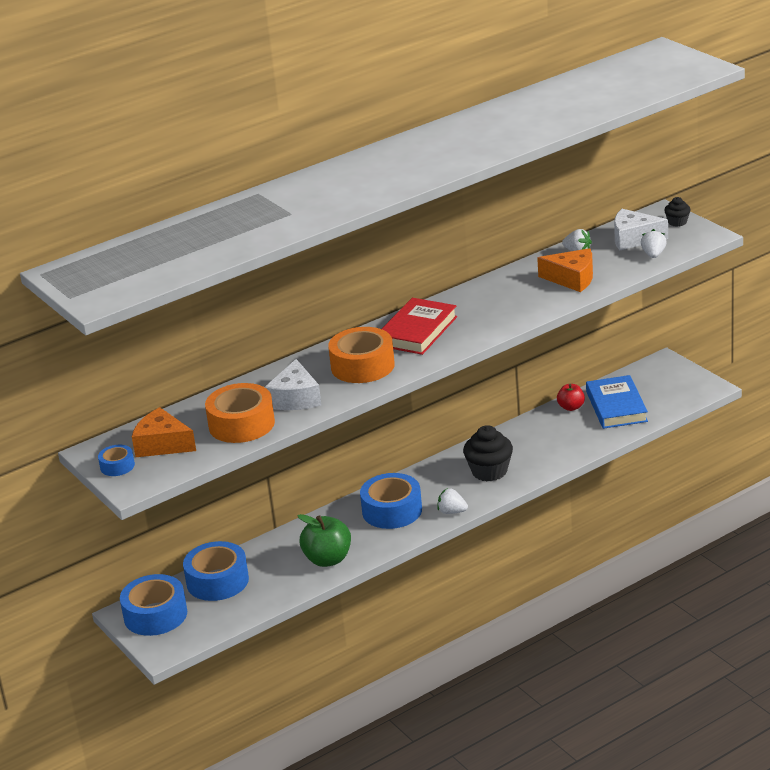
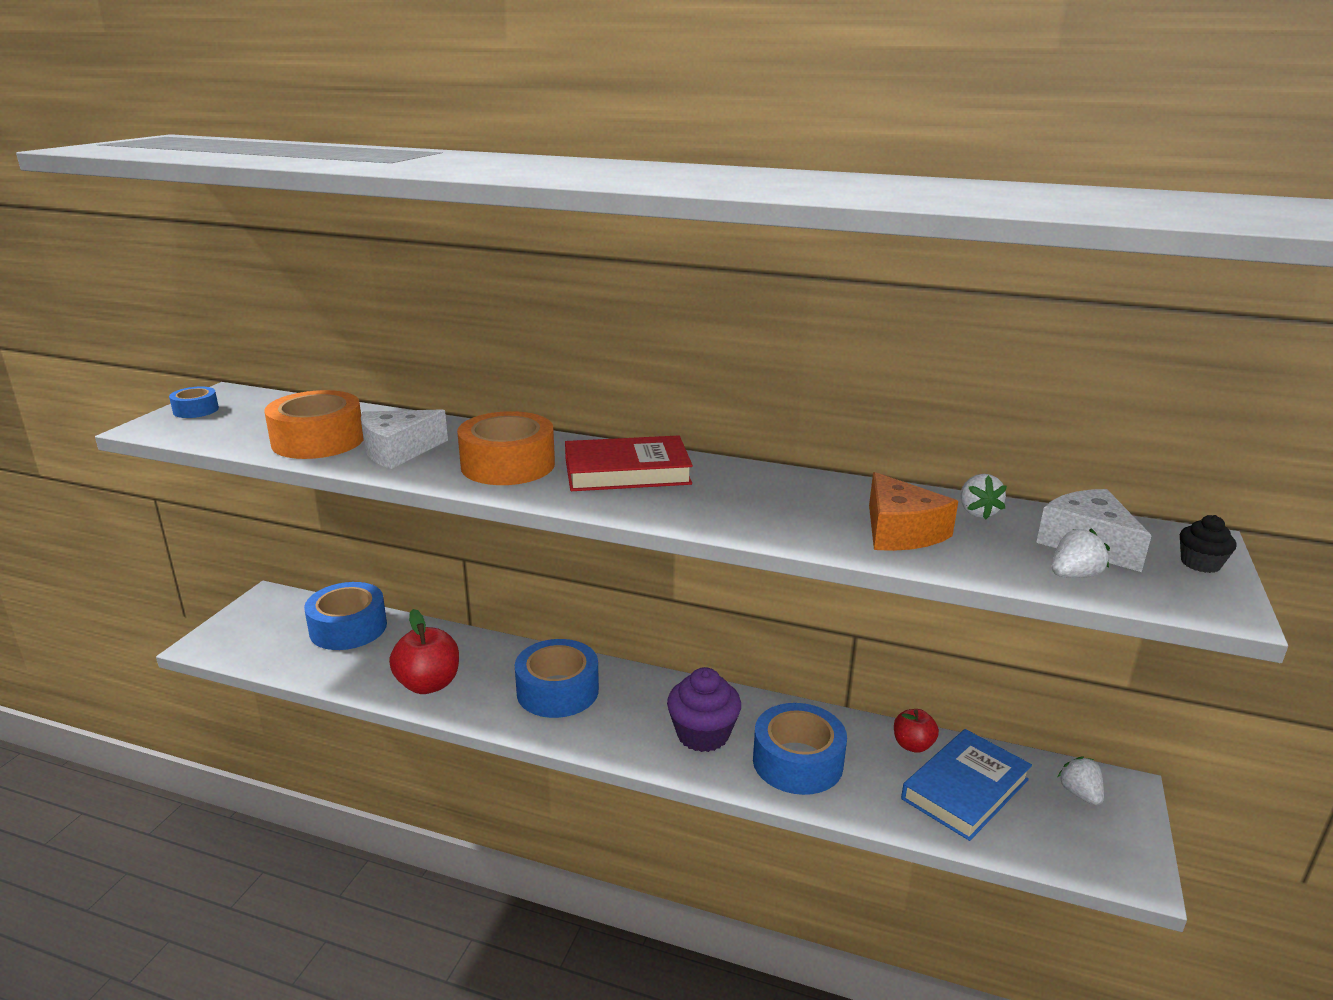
camera: 50 degrees right, 5 degrees down
blue tape [120,574,187,636] -> blue tape moved to [753,703,847,795]
orange cheese [132,407,196,457] -> none
green apple [298,514,351,567] -> red apple [389,609,459,694]
white strawberry [438,488,468,514] -> white strawberry moved to [1057,756,1104,805]
black cupcake [463,425,513,481] -> purple cupcake [667,667,741,752]

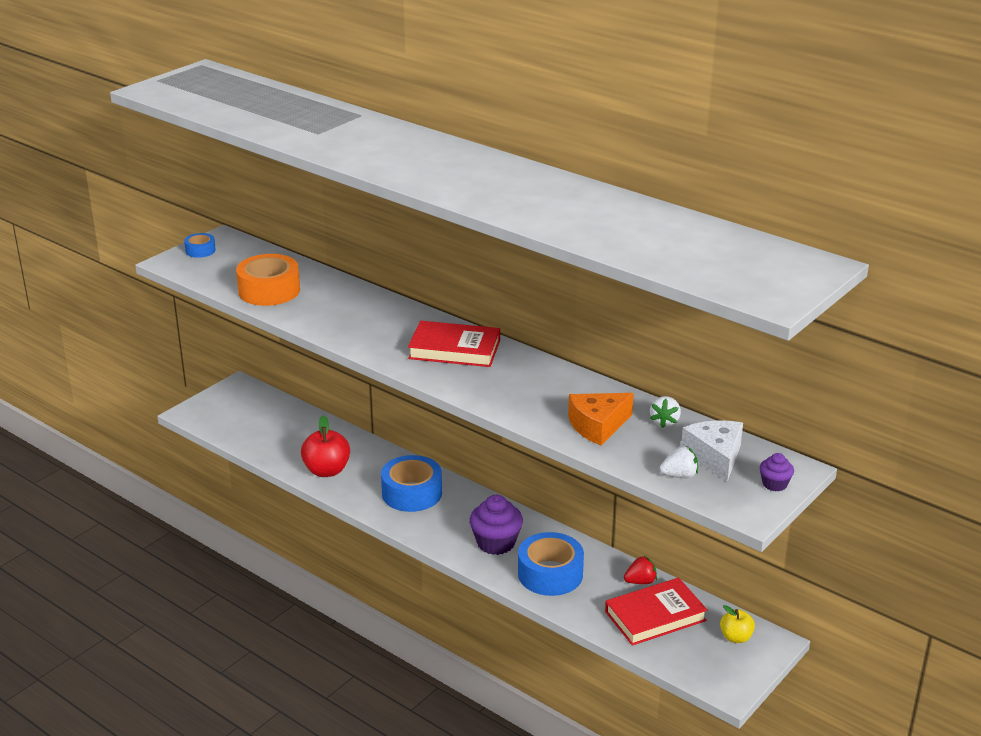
camera: 20 degrees right, 5 degrees up
blue tape [304,582,387,650] -> none
white cheese [361,409,448,469] -> none
orange tape [457,411,555,485] -> none
orange cheese [869,472,958,551] -> orange cheese turned 60 degrees clockwise [568,393,634,446]
red apple [894,709,939,753] -> red strawberry [624,556,657,584]
blue book [901,729,1032,841] -> red book [605,578,707,646]
white strawberry [1057,756,1104,805] -> yellow apple [720,605,755,643]
black cupcake [1180,515,1236,573] -> purple cupcake [759,453,794,492]

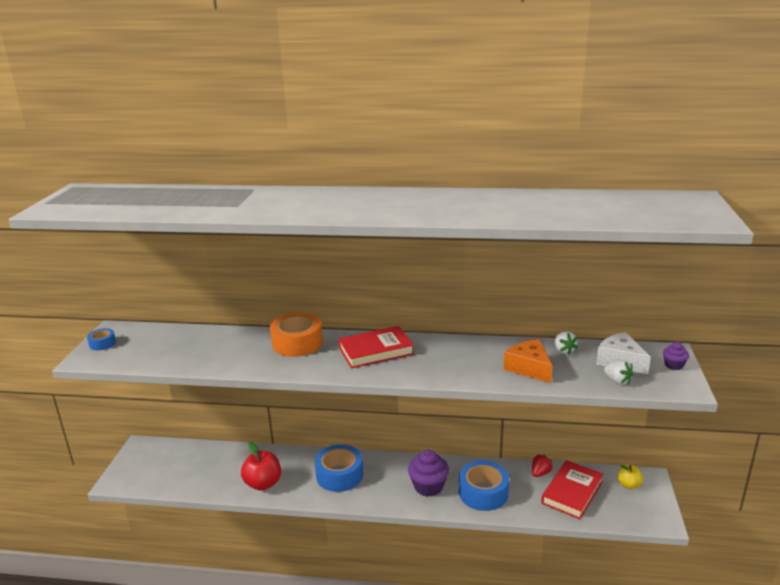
camera: 30 degrees left, 5 degrees down
orange tape [236,254,300,306] -> orange tape moved to [270,313,323,357]
orange cheese [568,393,634,446] -> orange cheese turned 120 degrees clockwise [504,339,553,383]
white strawberry [660,446,698,478] -> white strawberry turned 90 degrees clockwise [604,360,634,385]

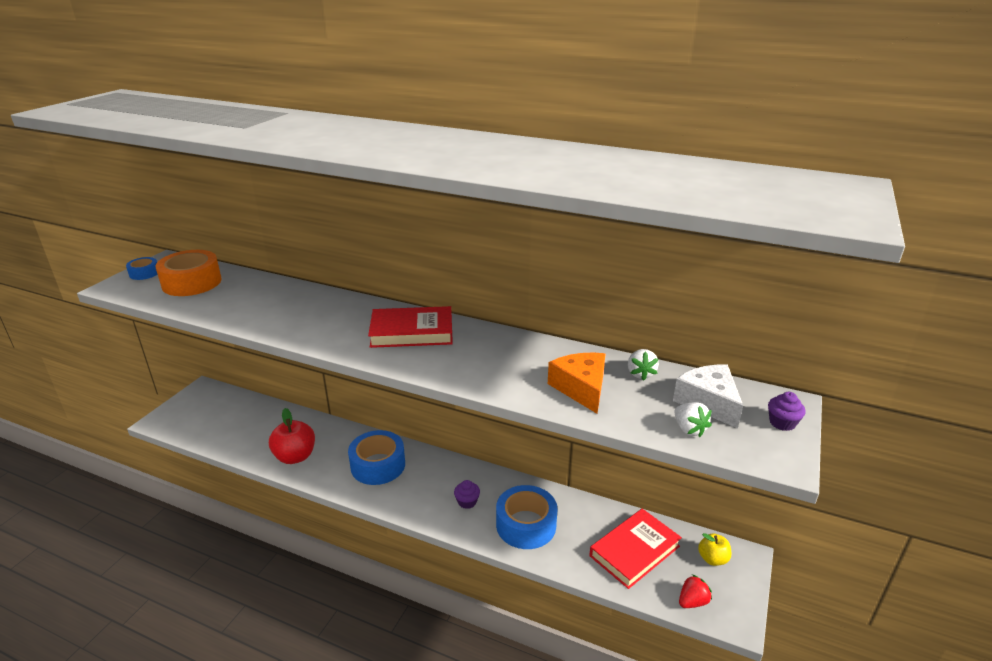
camera: 15 degrees right, 5 degrees up
orange tape [270,313,323,357] -> orange tape moved to [156,250,222,296]
purple cupcake [408,450,449,497] -> purple cupcake [454,480,480,509], size x0.53
red strawberry [532,454,553,477] -> red strawberry moved to [679,574,712,608]

